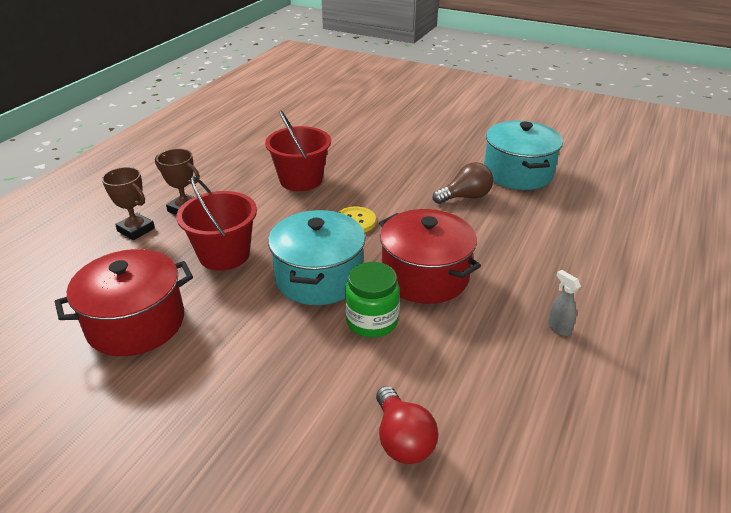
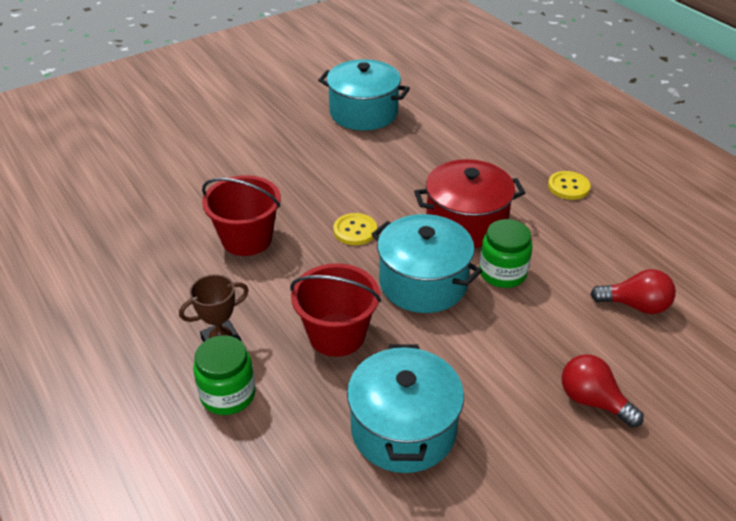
camera: 60 degrees left, 5 degrees up
red pot [55,249,193,356] -> turquoise pot [347,344,464,473]
brown trophy [102,167,155,240] -> green jar [193,335,256,415]
brown light bulb [432,162,493,204] -> none
grey spray bottle [548,270,581,336] -> yellow button [548,171,590,200]
none -> red light bulb [562,354,644,427]

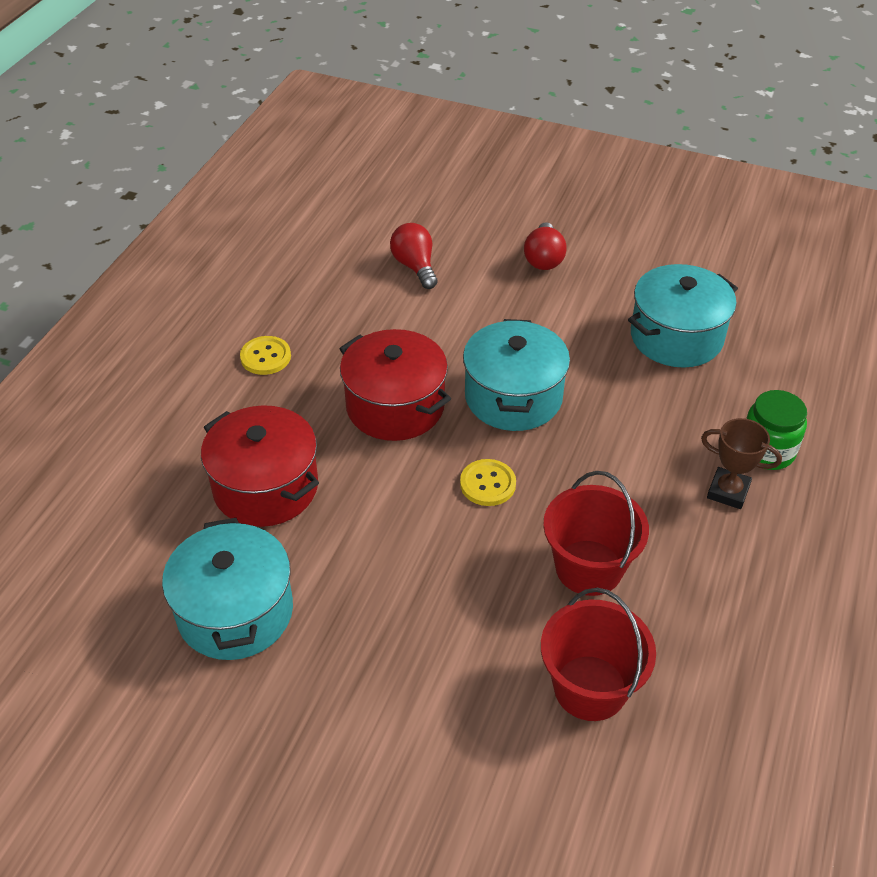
camera: 125 degrees left, 5 degrees up
red bucket [290,263,381,357] -> red bucket moved to [541,588,656,721]
green jar [479,219,532,288] -> none
none -> red pot [201,405,319,527]

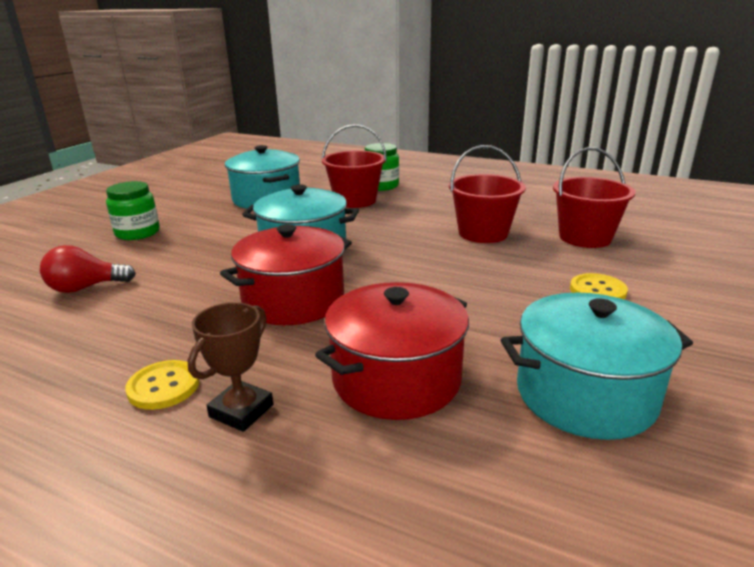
camera: 85 degrees left, 20 degrees down
yellow button [460,459,516,506] -> yellow button moved to [570,273,628,300]
red light bulb [524,222,567,270] -> green jar [106,181,160,240]
brown trophy [701,418,782,509] -> brown trophy moved to [188,302,273,432]
none -> red bucket [322,124,387,208]

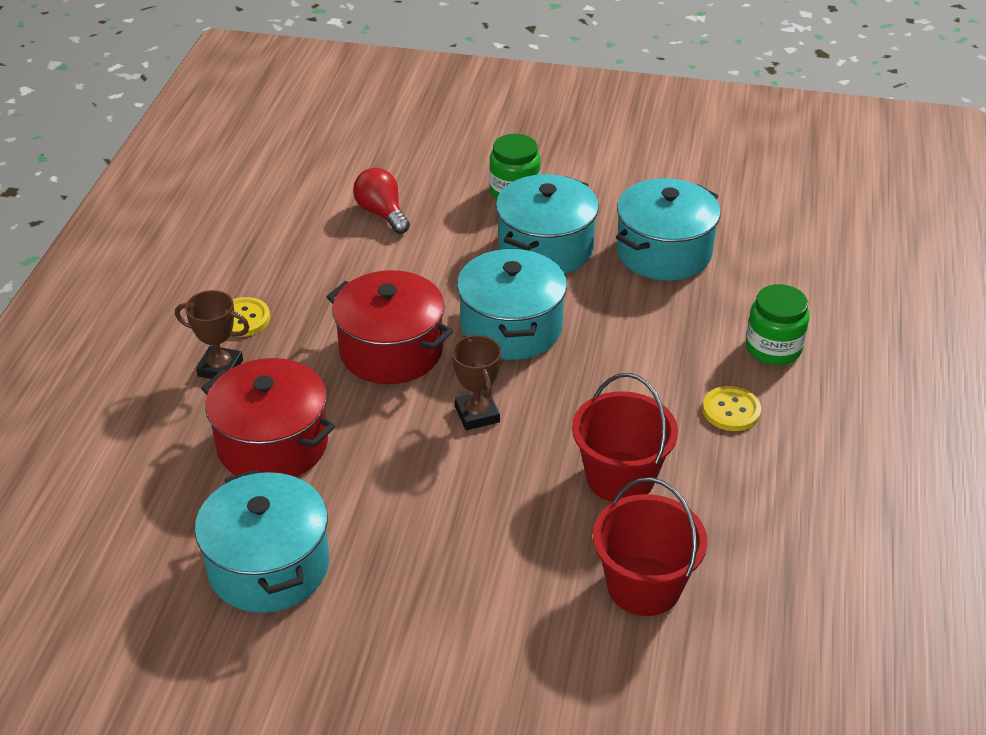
camera: 75 degrees right, 15 degrees up
red bucket [322,124,387,208] -> none
yellow button [570,273,628,300] -> yellow button moved to [703,386,761,431]
none -> brown trophy [452,334,501,430]
none -> turquoise pot [496,174,599,274]

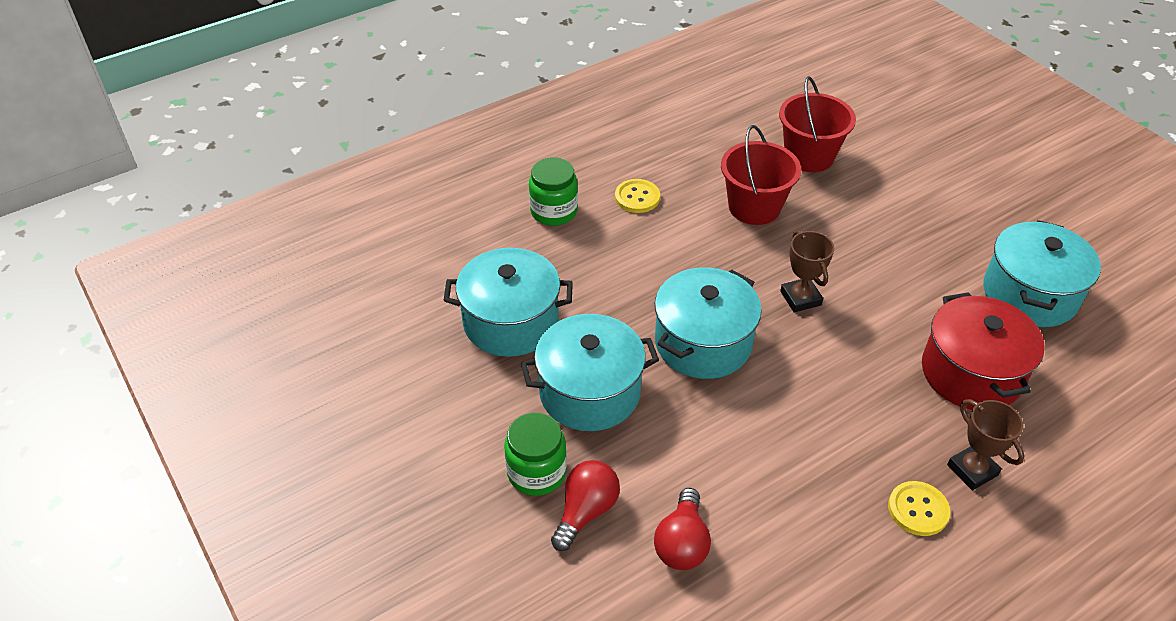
camera: 135 degrees left, 5 degrees up
red pot [327,270,453,384] -> none
brown trophy [452,334,501,430] -> brown trophy turned 45 degrees counterclockwise [780,230,834,312]
none -> red light bulb [551,460,620,551]

